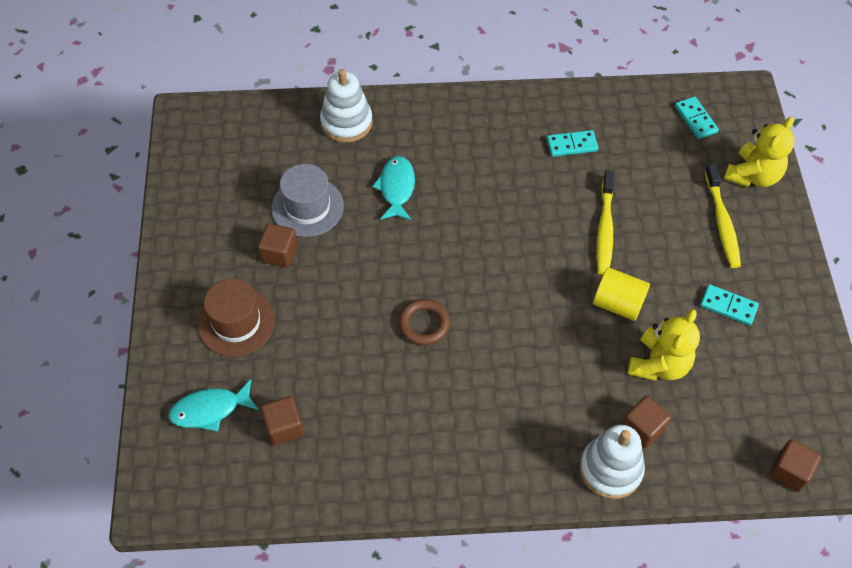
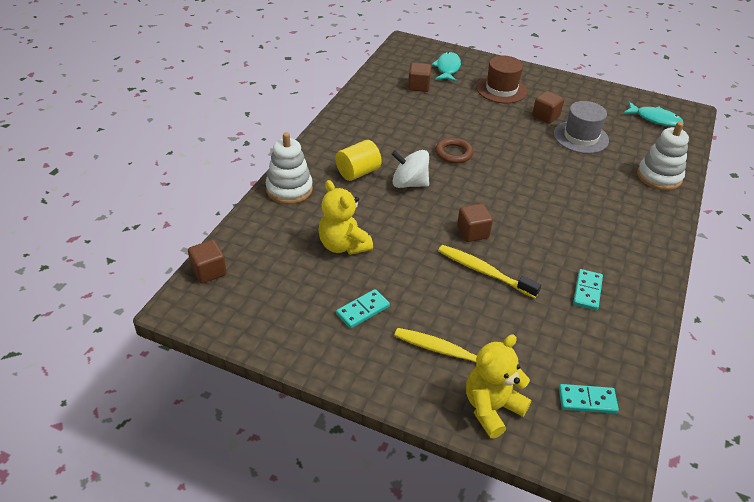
camera: 115 degrees right, 15 degrees down
turquoise fish [372,156,415,220] -> turquoise fish moved to [623,102,683,126]
yellow cylinder [593,267,650,321] -> yellow cylinder moved to [336,140,382,181]
brown cube [622,396,671,449] -> brown cube moved to [457,204,493,242]
yellow teddy bear [724,117,794,188] -> yellow teddy bear turned 75 degrees clockwise [466,334,531,438]
none -> white spinning top [392,150,429,188]

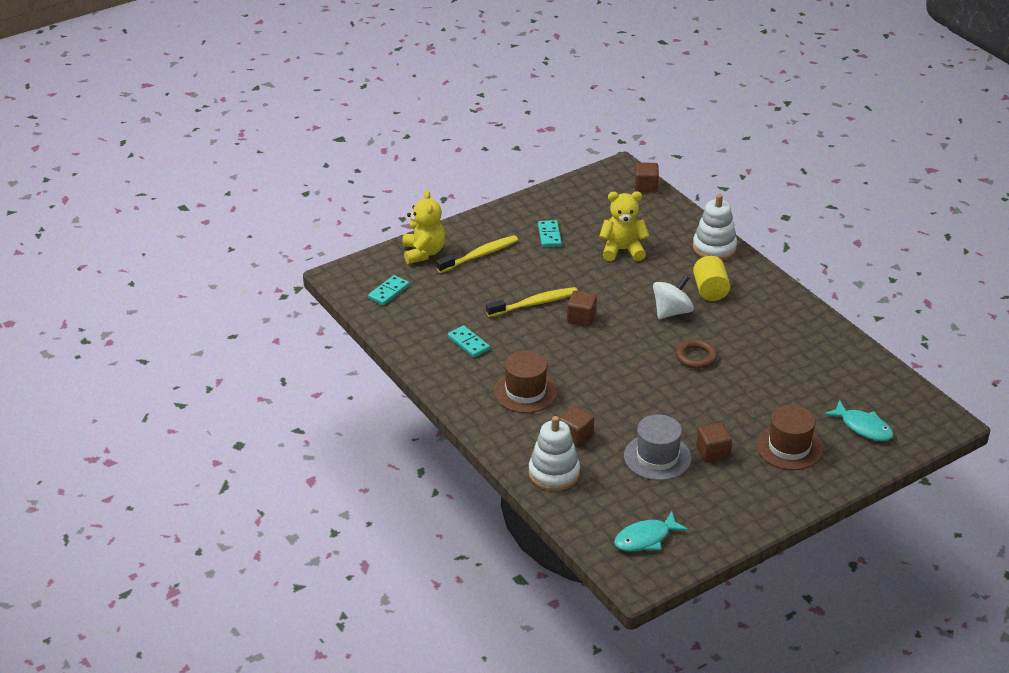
camera: 125 degrees right, 5 degrees down
brown cube [408,63,431,92] -> brown cube moved to [559,406,594,448]
none -> brown hat [493,351,558,413]

